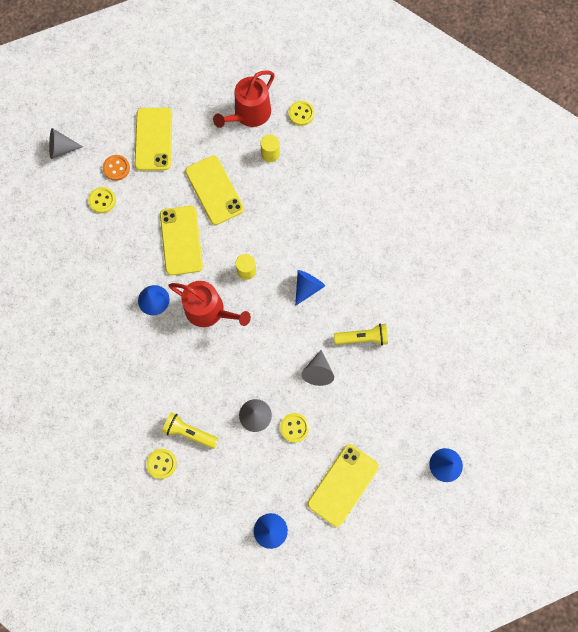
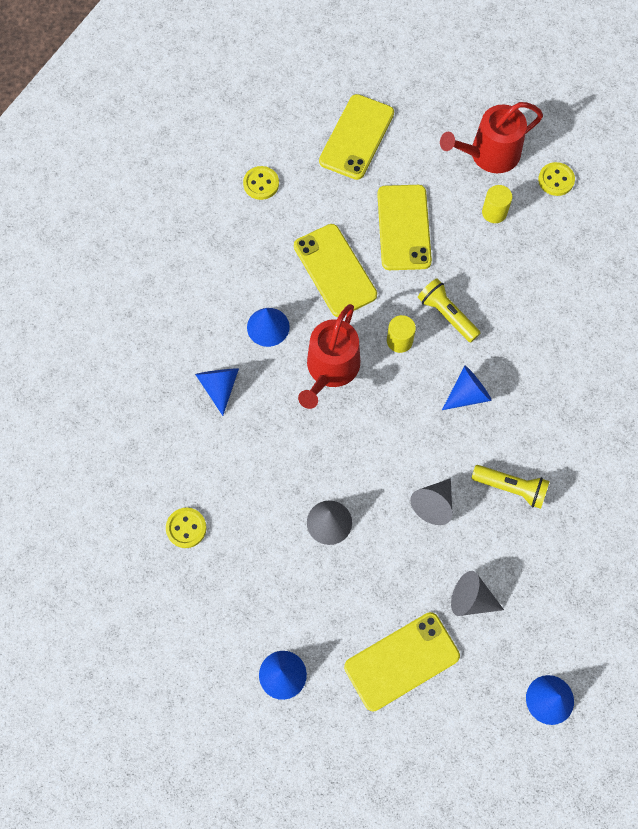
camera: 25 degrees right, 5 degrees down
grey cone [49,128,83,159] -> grey cone moved to [451,571,504,616]
orange button [103,155,130,181] -> none
yellow phone [160,206,203,276] -> yellow phone turned 45 degrees counterclockwise [294,224,377,317]
yellow flashlight [162,413,218,449] -> yellow flashlight moved to [418,278,480,343]
red watering can [168,281,251,327] -> red watering can turned 60 degrees clockwise [298,304,360,409]
yellow button [280,413,309,443] -> none
none -> blue cone [195,368,239,416]

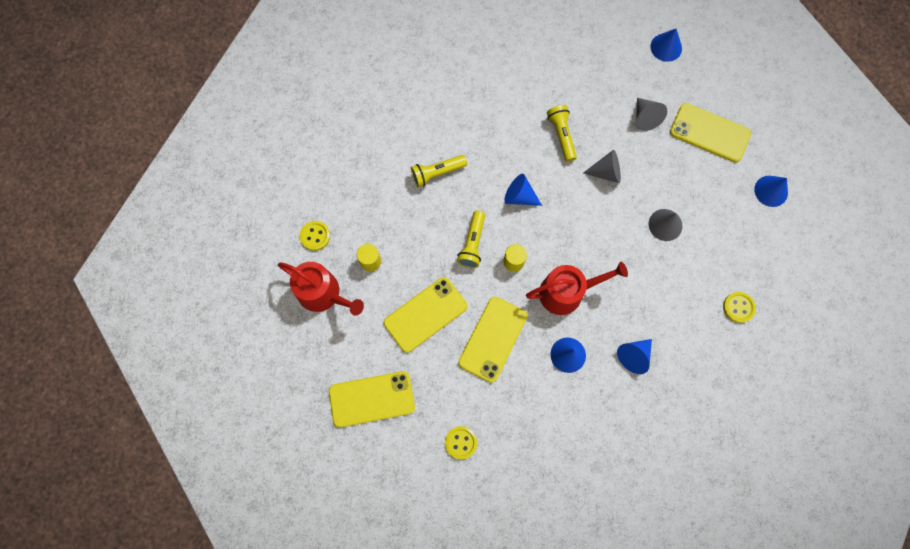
camera: 125 degrees left, 5 degrees up
none -> yellow flashlight [411,155,467,187]

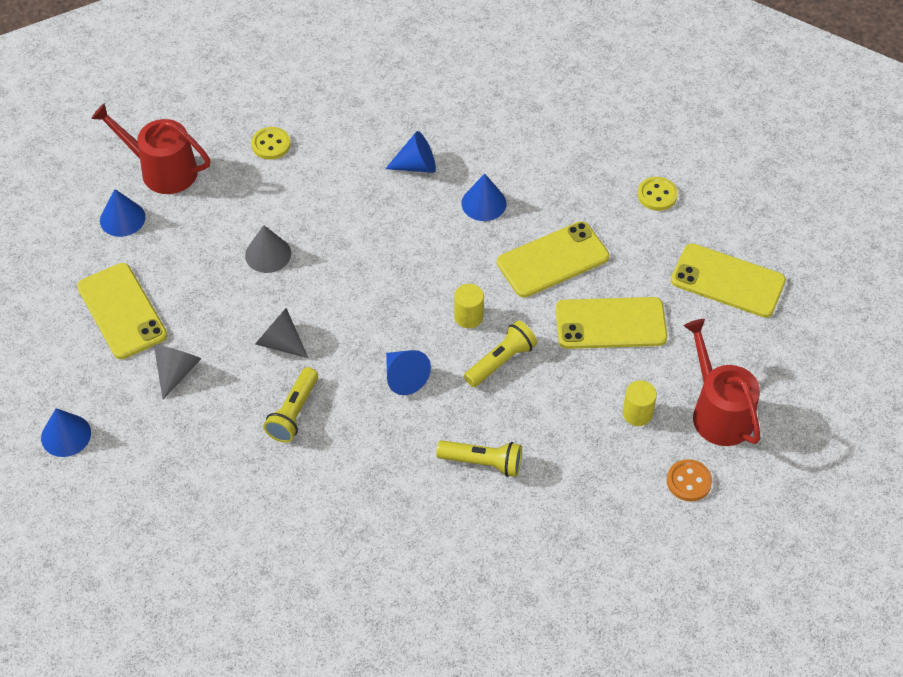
camera: 145 degrees left, 20 degrees down
yellow button [300,221,330,251] -> orange button [667,459,712,501]
red watering can [526,262,628,315] -> red watering can moved to [91,103,210,194]

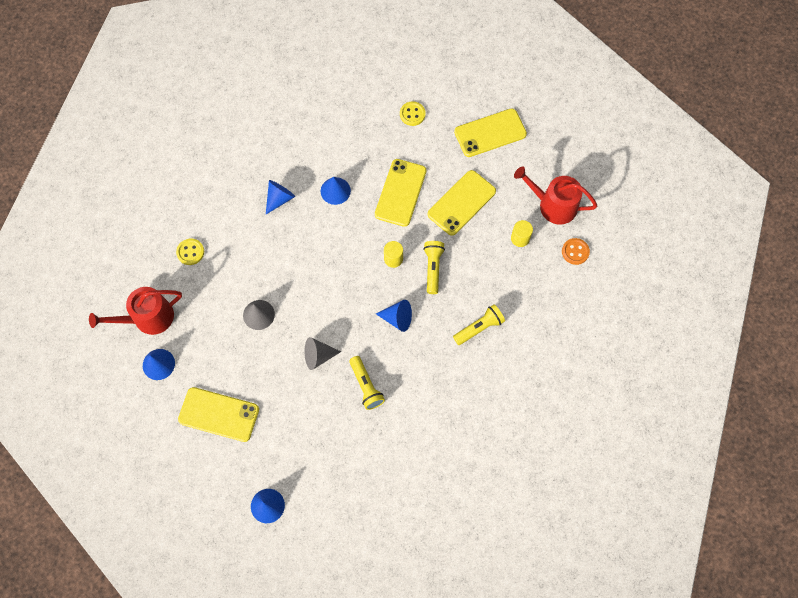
camera: 45 degrees left, 15 degrees up
grey cone [154,344,201,399] -> none

